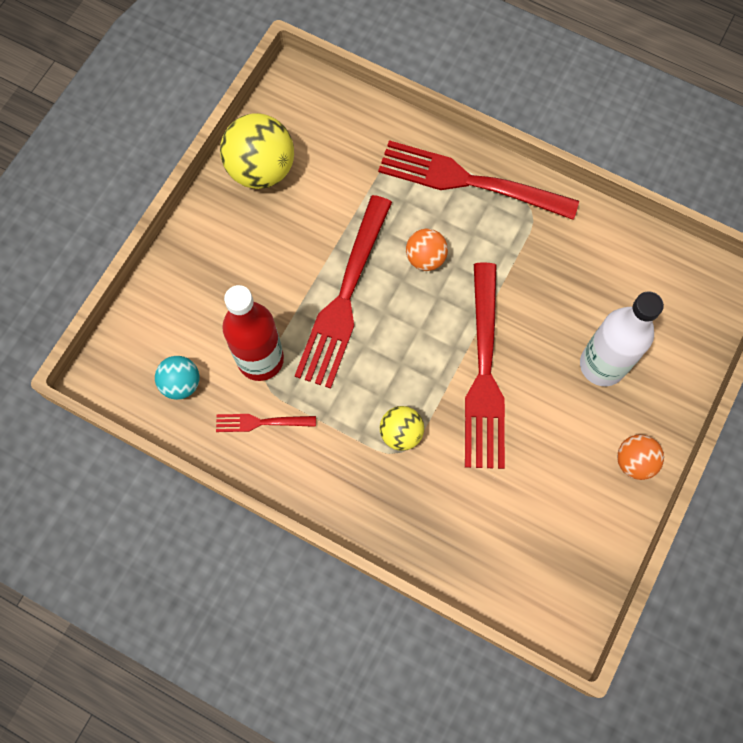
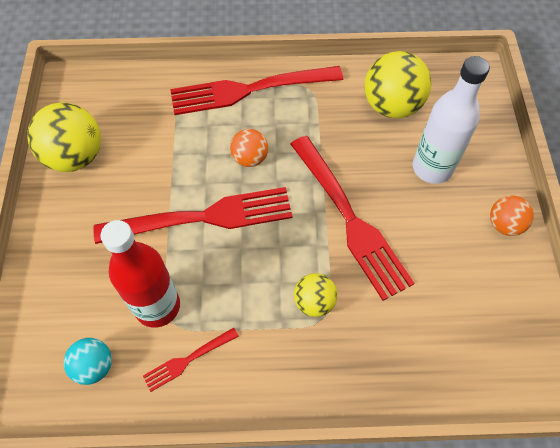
camera: 30 degrees left, 10 degrees down
red fork [295,195,392,389] -> red fork turned 90 degrees counterclockwise [93,187,292,244]
none -> yellow ball [364,51,431,119]

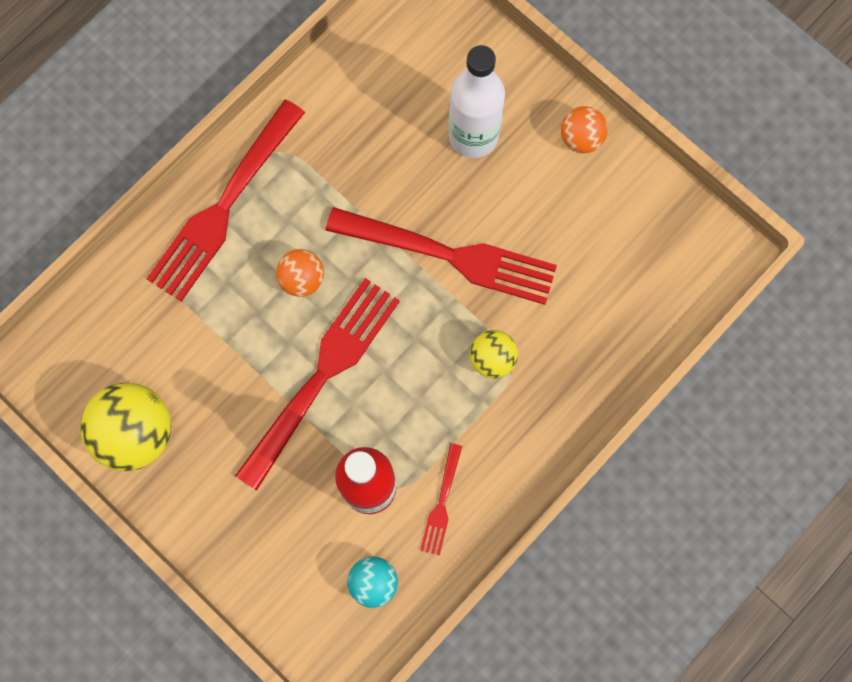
camera: 45 degrees left, 15 degrees up
yellow ball [364,51,431,119] -> none

